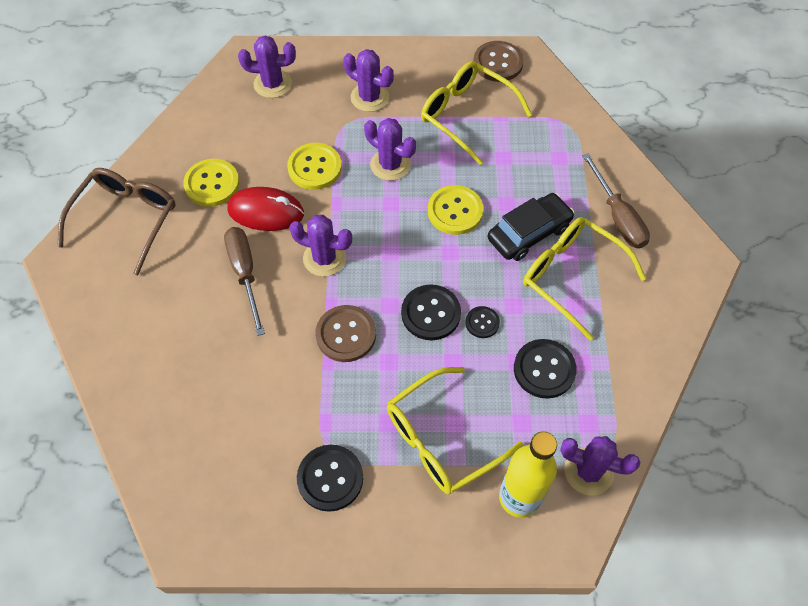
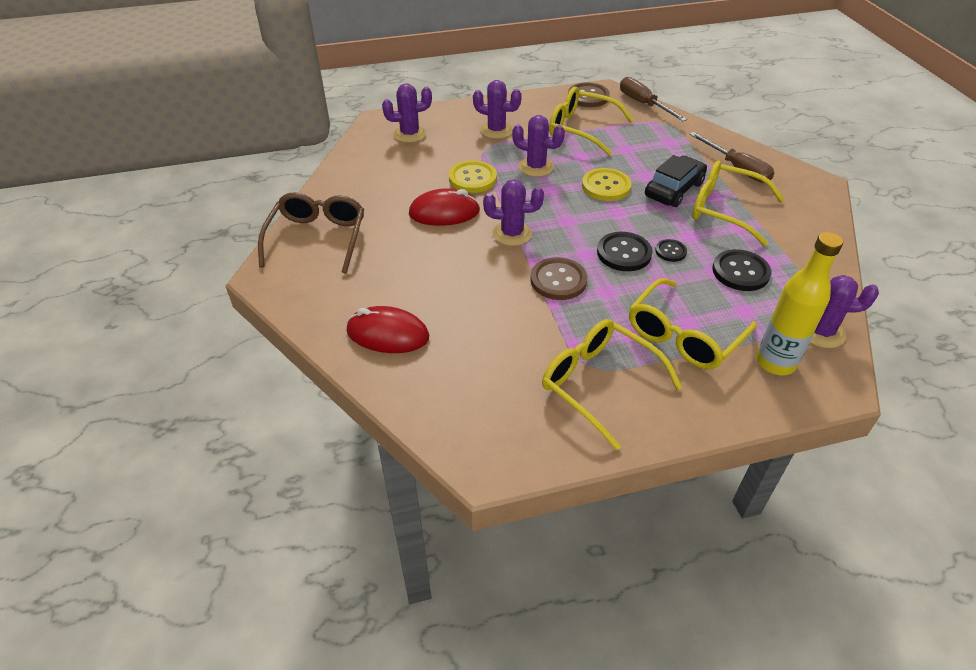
camera: 15 degrees left, 15 degrees down
yellow button [183,159,239,207] -> none
brown screwdriver [224,227,265,336] -> brown screwdriver moved to [620,77,687,121]
black button [297,445,363,512] -> yellow glasses [542,319,682,450]
none -> red mouse [346,306,429,353]

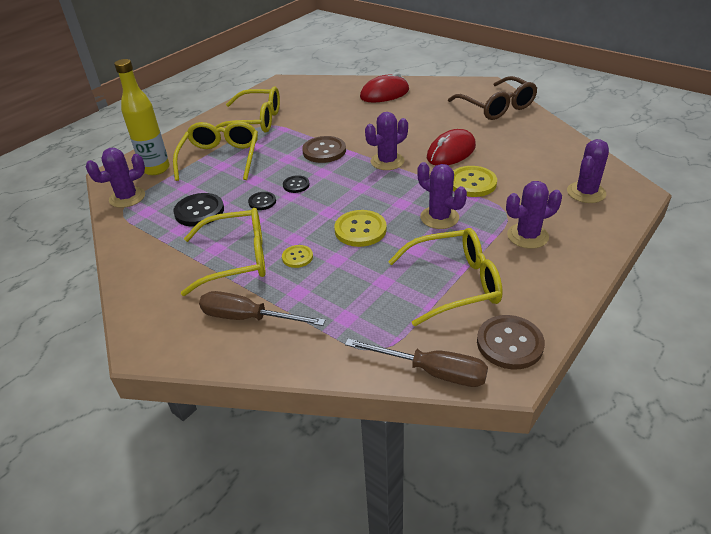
camera: 145 degrees right, 5 degrees down
purple cactus [512,115,565,177] -> purple cactus turned 60 degrees clockwise [417,162,467,229]
black button [597,232,653,271] -> black button [283,175,310,193], size x0.57
black car [645,155,707,207] -> yellow button [282,245,313,268]

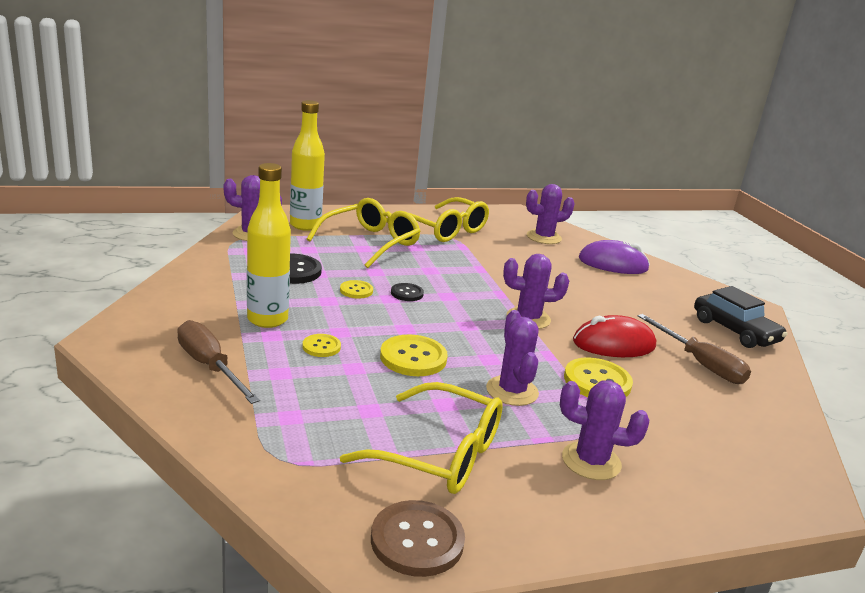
camera: 30 degrees right, 15 degrees down
yellow glasses [181,208,266,296] -> yellow bottle [247,163,291,328]
black button [248,192,276,210] -> yellow button [340,280,373,298]
brown button [302,136,346,163] -> none
brown screwdriver [345,339,488,387] -> brown screwdriver moved to [638,314,751,384]
red mouse [360,72,409,102] -> purple mouse [579,240,650,274]
brown glasses [448,76,537,120] -> black car [694,286,788,348]
purple cactus [567,139,609,203] -> purple cactus moved to [526,184,575,244]

